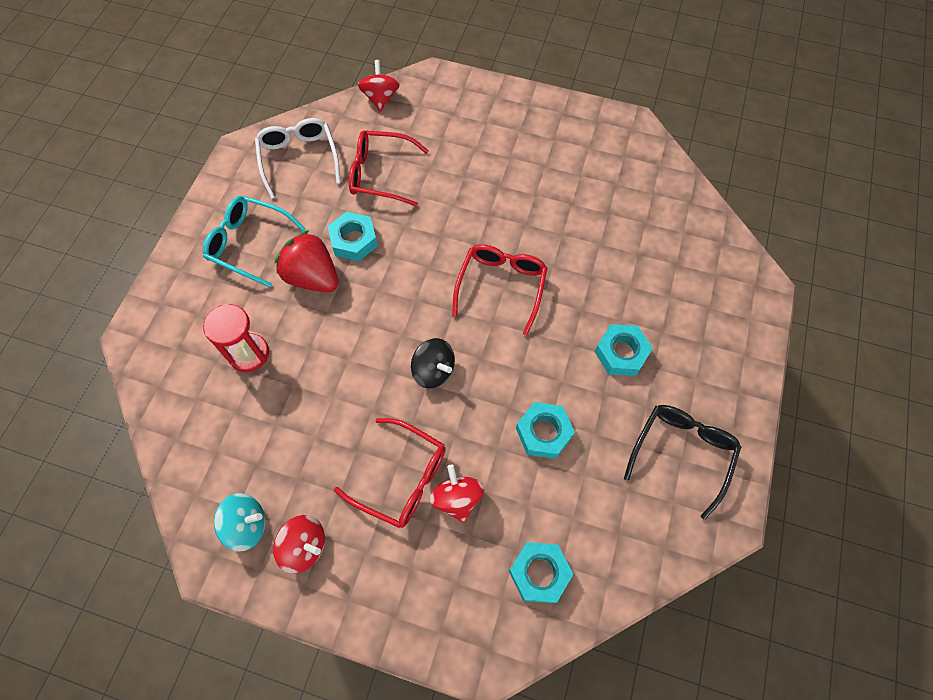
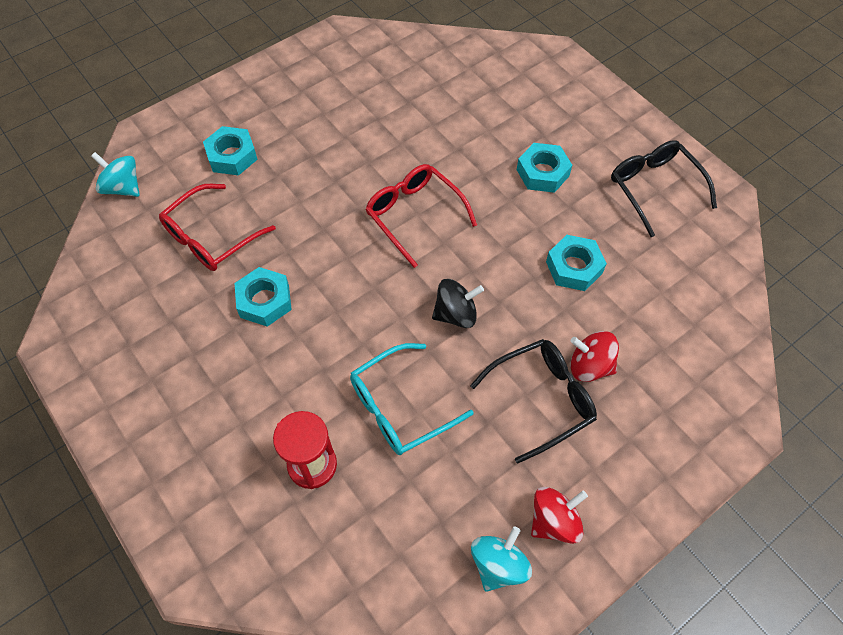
camera: 55 degrees left, 5 degrees down
turquoise glasses [203,196,306,287] -> turquoise glasses moved to [350,343,474,455]
white glasses [255,118,341,199] -> none
red strawberry [275,230,339,292] -> none
red glasses [334,418,446,528] -> black glasses [470,339,597,464]
red spinning top [358,60,400,112] -> turquoise spinning top [91,152,140,197]
turquoise nut [509,542,573,603] -> turquoise nut moved to [203,126,258,175]

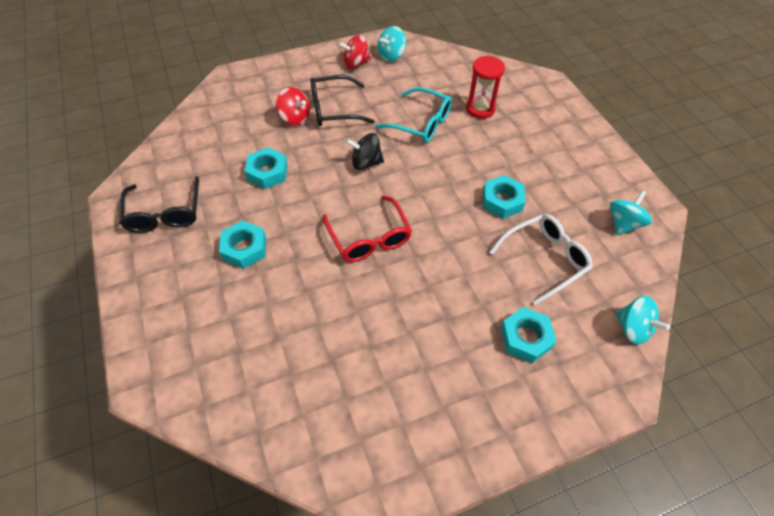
camera: 165 degrees left, 5 degrees down
red glasses [159,184,276,271] -> white glasses [489,214,593,305]
turquoise glasses [350,343,474,455] -> turquoise glasses turned 45 degrees clockwise [375,87,452,143]
none -> turquoise spinning top [610,190,652,235]

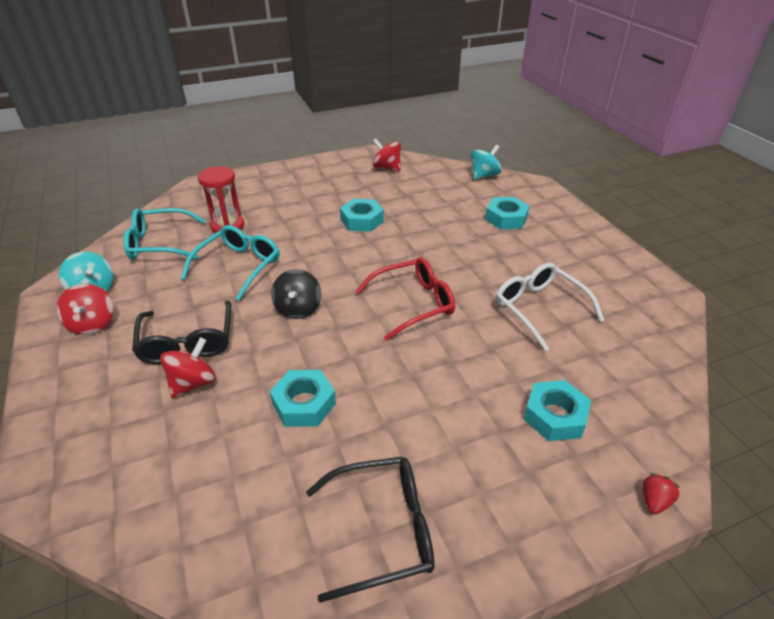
camera: 90 degrees left, 15 degrees down
turquoise nut [219,221,266,269] -> turquoise nut moved to [524,380,591,441]
white glasses [489,214,593,305] -> white glasses moved to [496,263,605,351]
turquoise spinning top [610,190,652,235] -> red spinning top [373,138,401,171]
none -> turquoise glasses [124,208,205,260]
none -> red strawberry [643,473,681,515]

